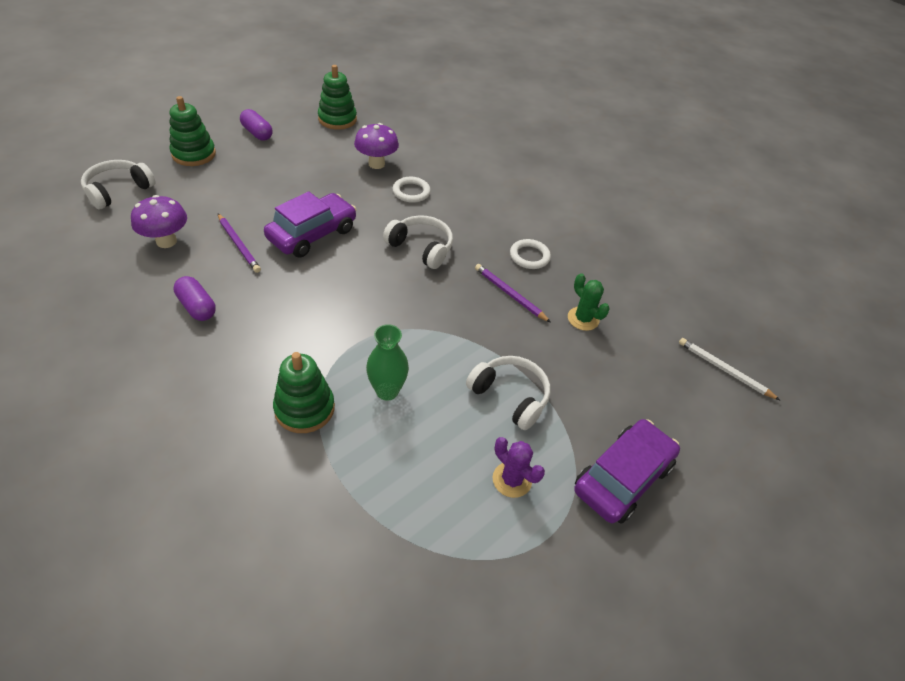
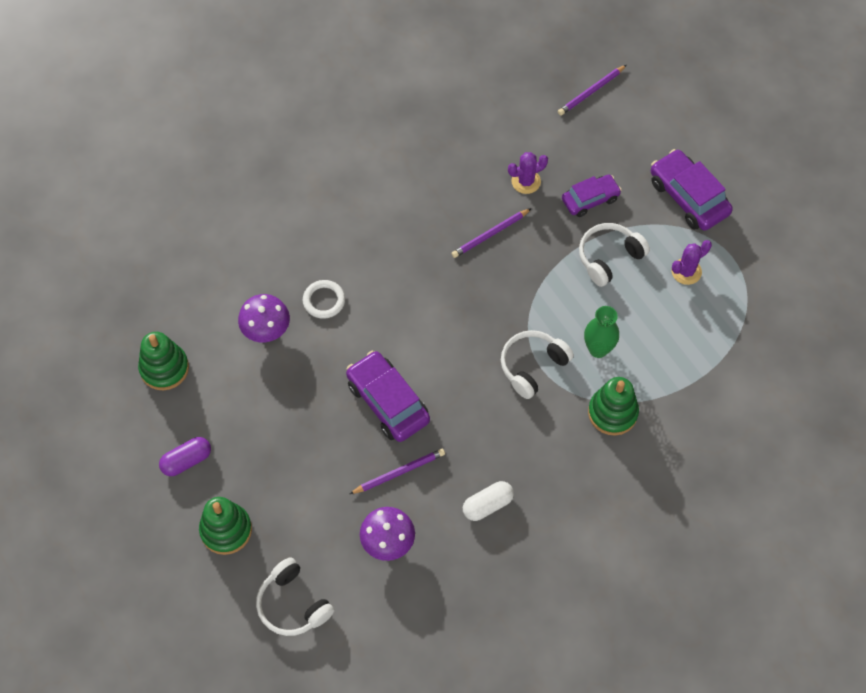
camera: 75 degrees left, 15 degrees up
purple capsule [173,276,216,321] -> white capsule [463,481,514,521]
white headphones [383,215,453,269] -> white headphones moved to [501,330,574,399]
white ring [510,239,551,269] -> none
green cactus [568,273,610,331] -> purple cactus [508,152,548,194]
white pencil [679,338,780,400] -> purple pencil [558,65,626,116]
none -> purple car [562,174,622,217]

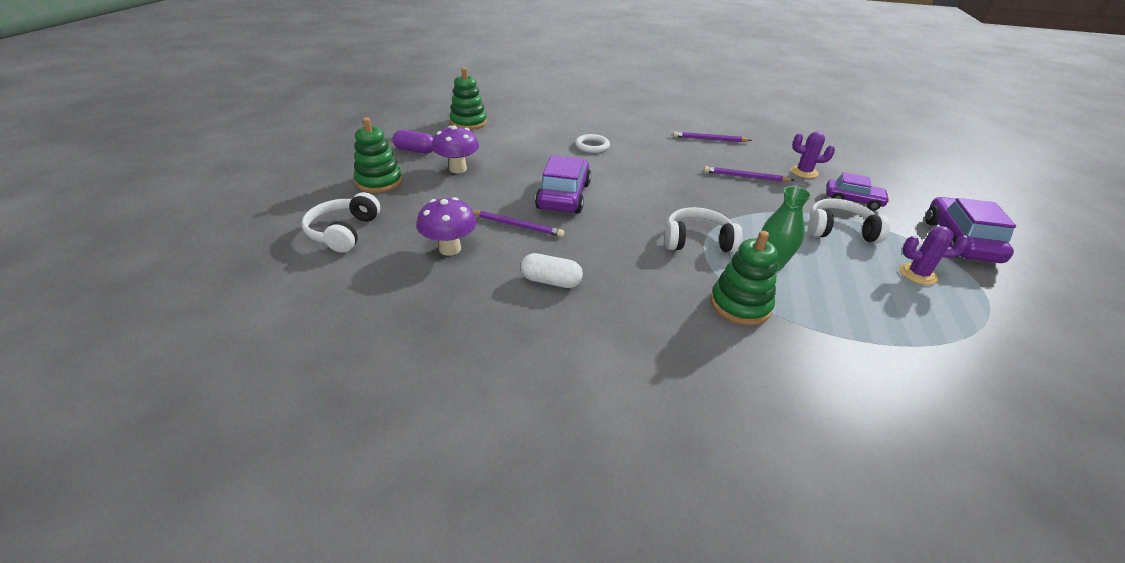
camera: 45 degrees right, 25 degrees down
purple mushroom [238,294,290,342] -> purple mushroom moved to [432,125,479,173]
purple pencil [558,65,626,116] -> purple pencil moved to [673,132,752,142]

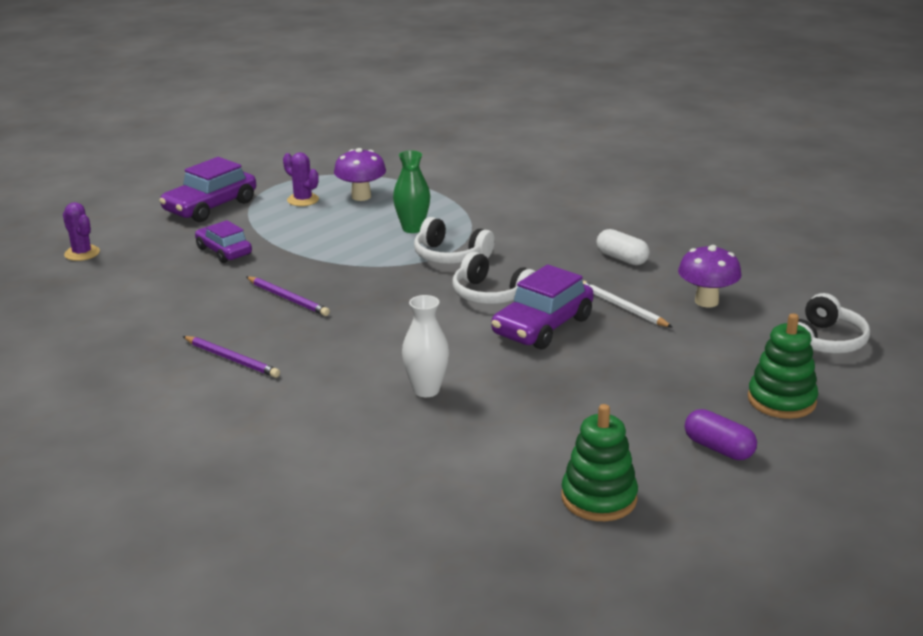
camera: 150 degrees left, 10 degrees down
purple mushroom [432,125,479,173] -> purple mushroom moved to [334,148,386,201]
purple pencil [473,210,564,237] -> white pencil [583,281,673,328]
white ring [575,134,610,153] -> white vase [402,295,449,397]
green stacking toy [710,231,778,325] -> none
purple cactus [791,131,835,178] -> purple cactus moved to [63,202,100,261]
white headphones [809,198,890,243] -> white headphones moved to [453,252,535,304]

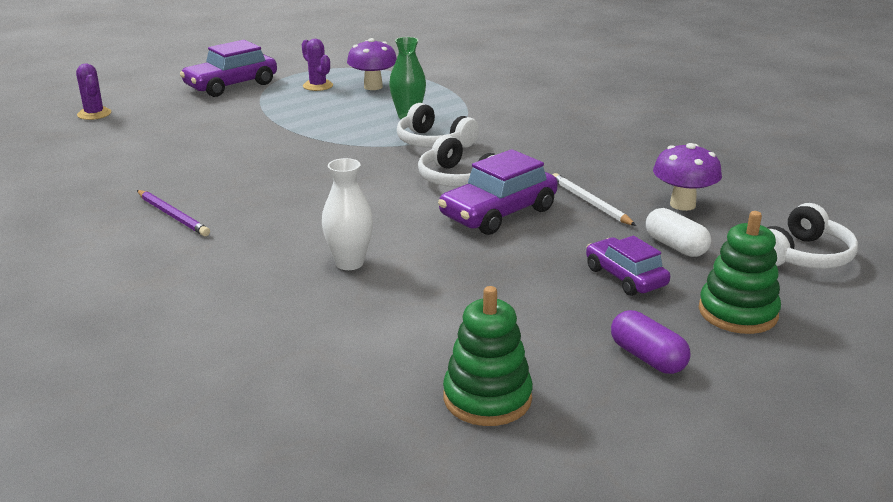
camera: 10 degrees right, 0 degrees up
purple car [195,220,252,263] -> purple car moved to [586,236,670,296]
purple pencil [246,276,330,316] -> none
white capsule [596,229,650,265] -> white capsule moved to [646,208,711,257]

